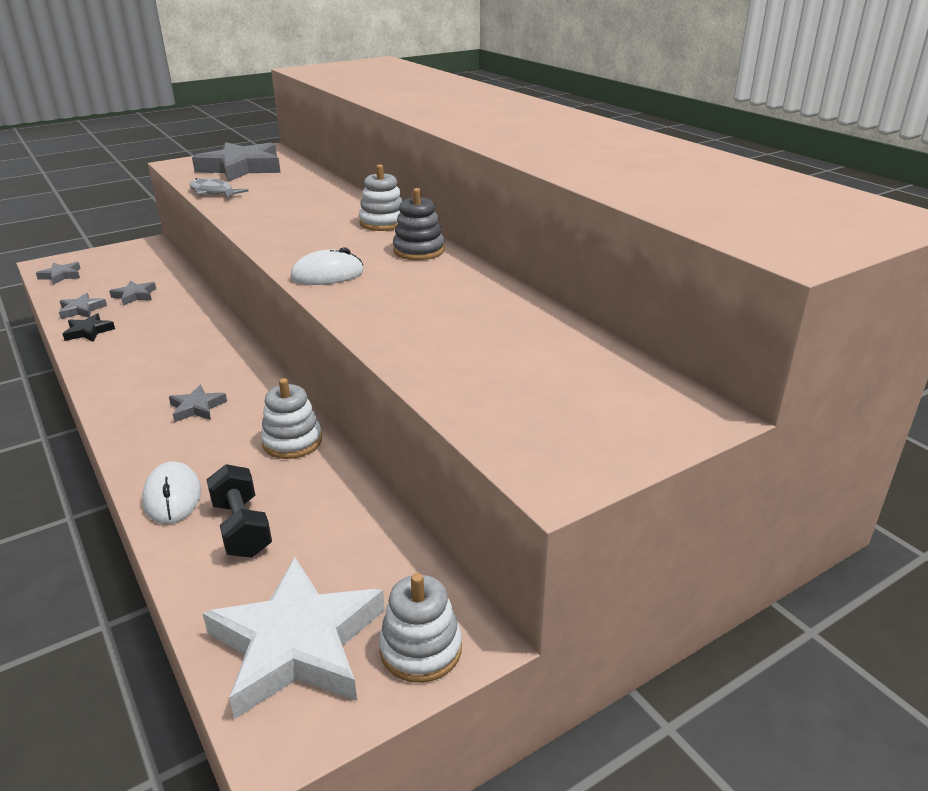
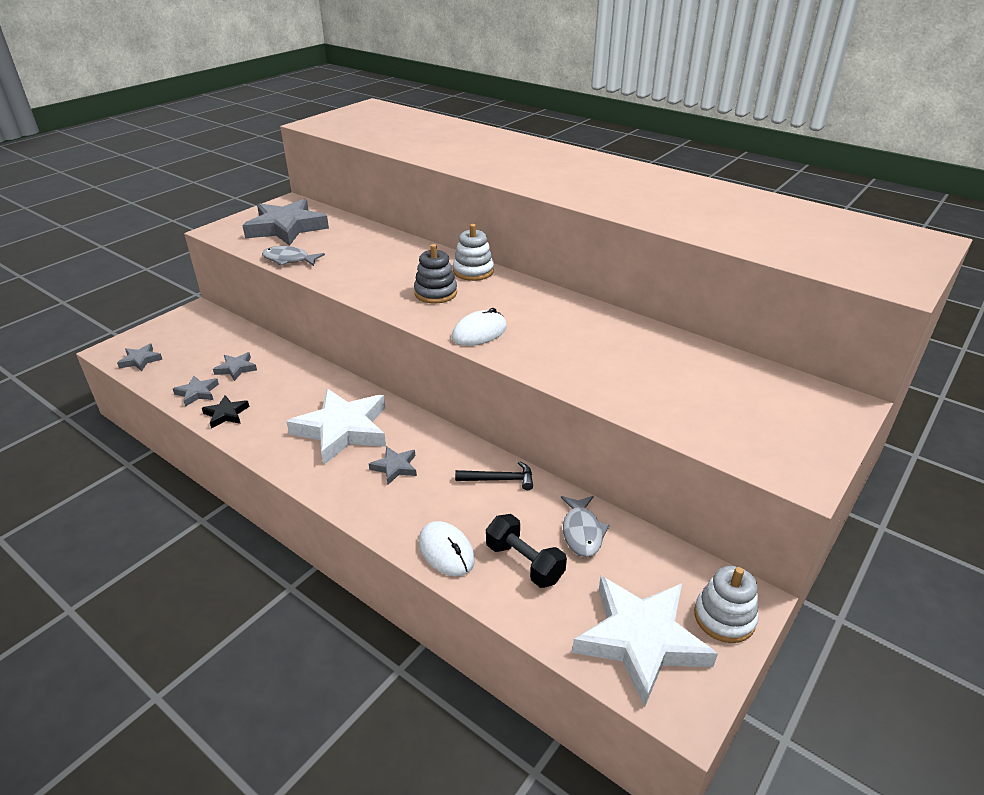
camera: 20 degrees left, 5 degrees up
white stacking toy [261,378,322,459] -> black hammer [455,461,533,490]
grey stacking toy [393,188,445,260] -> grey stacking toy moved to [414,244,457,304]
none -> white star [286,388,386,464]
none -> grey fish [561,496,610,557]

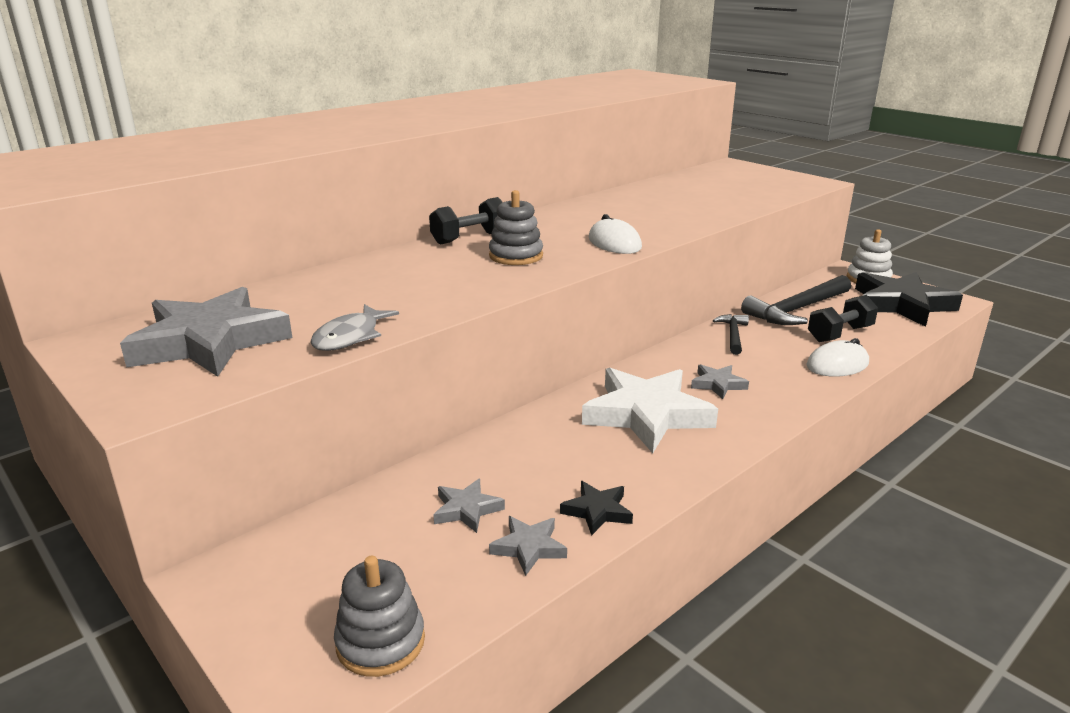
camera: 80 degrees left, 10 degrees down
grey star [117,344,163,372] -> grey stacking toy [334,556,425,677]
white stacking toy [453,224,494,281] -> black dumbbell [429,197,503,245]
grey fish [561,496,610,557] -> black hammer [741,275,851,325]
white star [572,576,718,707] -> black star [855,272,963,327]

